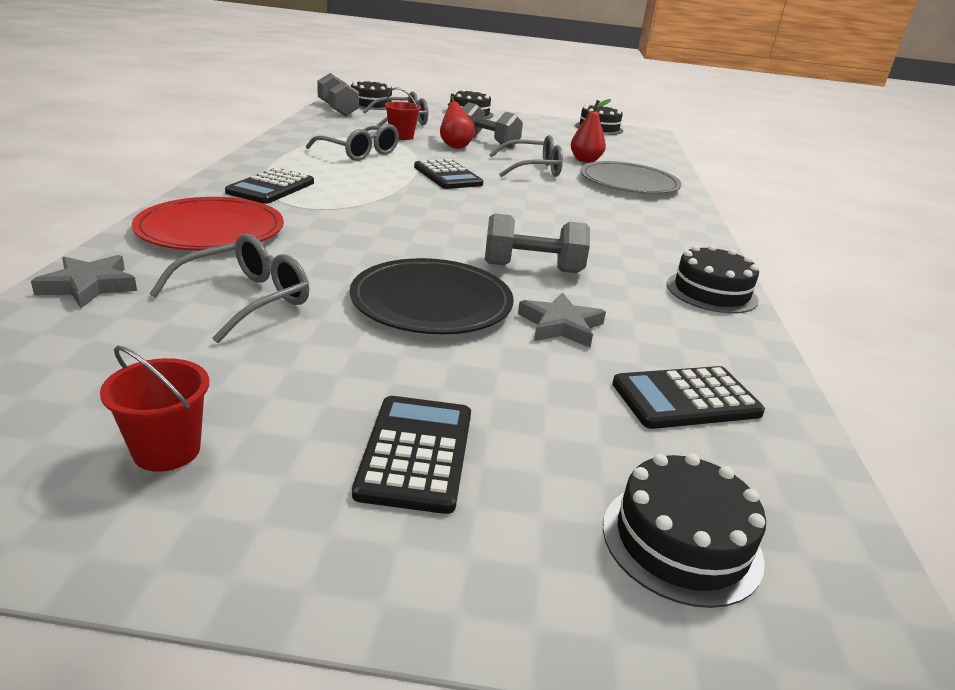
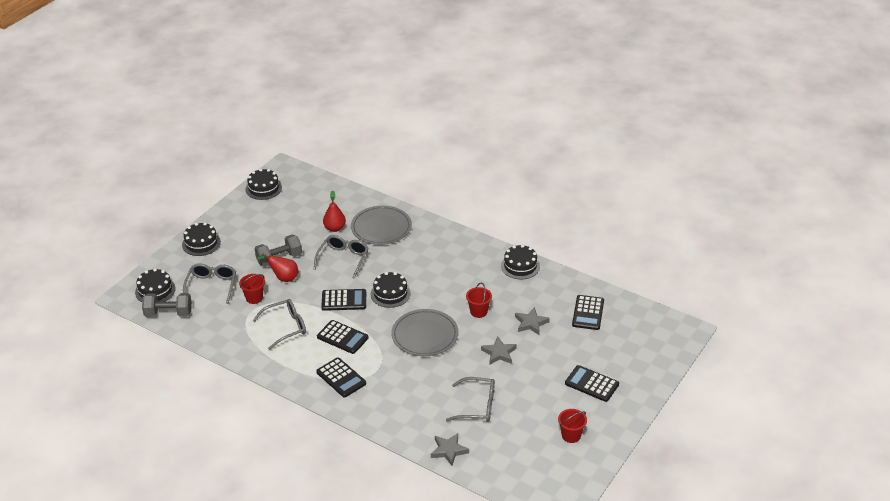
camera: 60 degrees left, 10 degrees up
red plate [132,197,284,251] -> none
grey glasses [149,234,310,343] -> grey glasses turned 120 degrees clockwise [446,377,495,422]
black plate [350,258,514,334] -> grey star [481,336,517,365]
grey dumbbell [485,213,590,273] -> red bucket [466,283,492,318]
black cake [603,453,766,608] -> black cake moved to [371,272,411,308]
none -> black calculator [317,320,369,354]
none -> grey plate [391,309,459,356]

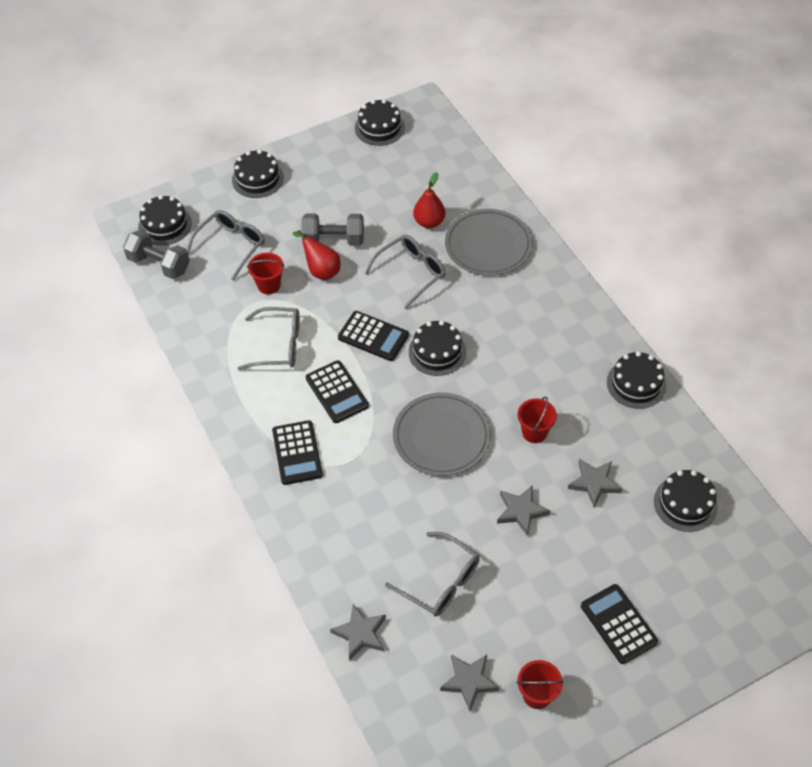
camera: 30 degrees right, 15 degrees up
black calculator [572,295,604,330] -> black cake [654,470,718,532]
none -> grey star [440,654,499,711]

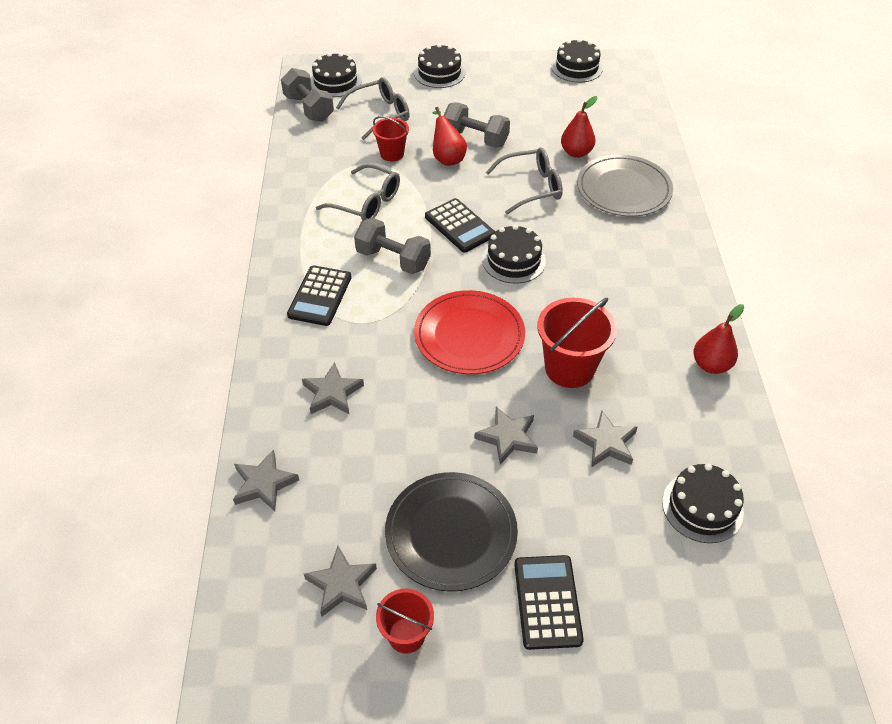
camera: 25 degrees right, 5 degrees down
black calculator [306,360,369,423] -> grey dumbbell [354,218,431,274]
grey glasses [385,532,480,617] -> none
grey plate [393,392,491,476] -> red plate [414,290,525,374]
red bucket [518,396,557,443] -> red bucket [537,298,617,388], size x1.67
black cake [607,351,666,409] -> red pear [693,304,744,374]
none -> grey star [302,362,364,415]
none -> black plate [385,472,518,591]

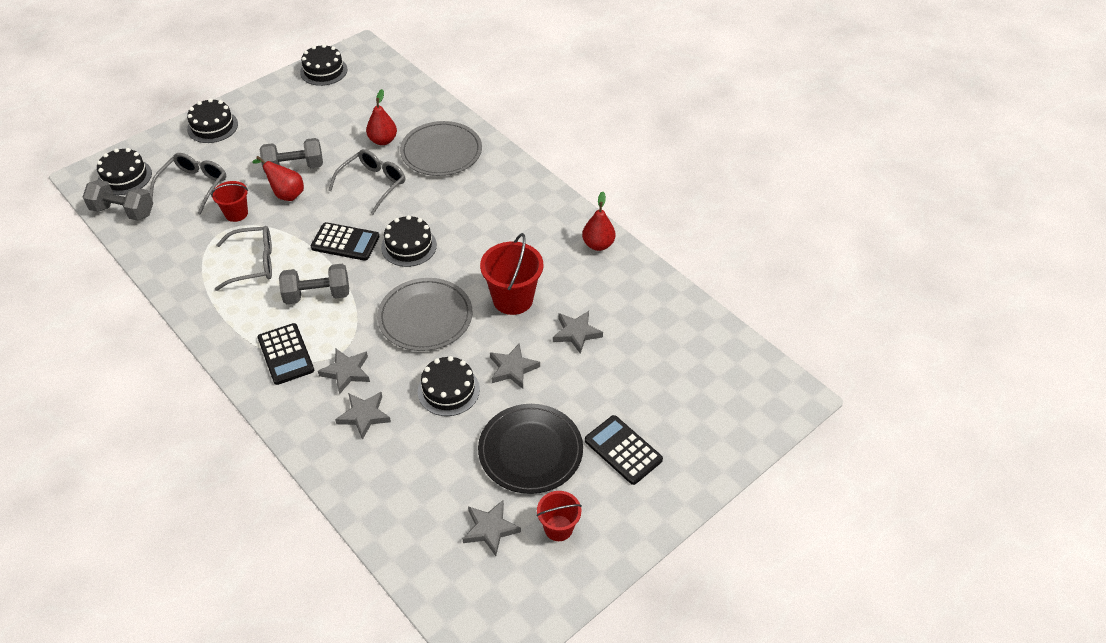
camera: 40 degrees left, 0 degrees up
grey star [233,449,299,511] -> grey star moved to [318,349,370,394]
red plate [414,290,525,374] -> grey plate [377,278,472,351]
black cake [662,463,744,543] -> black cake moved to [418,356,480,416]

